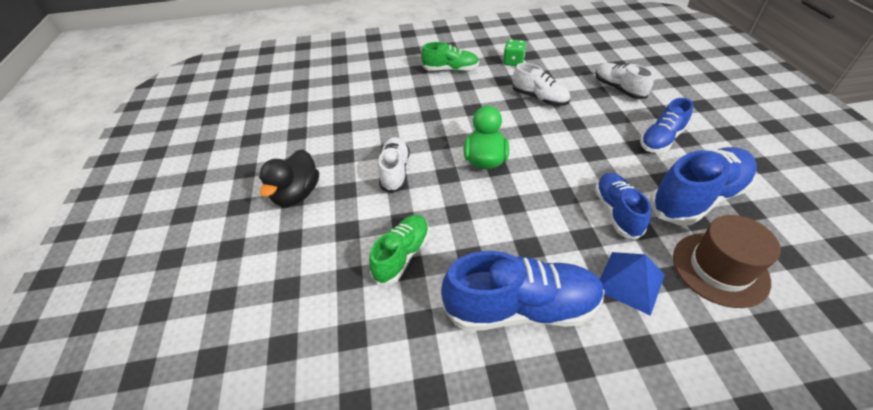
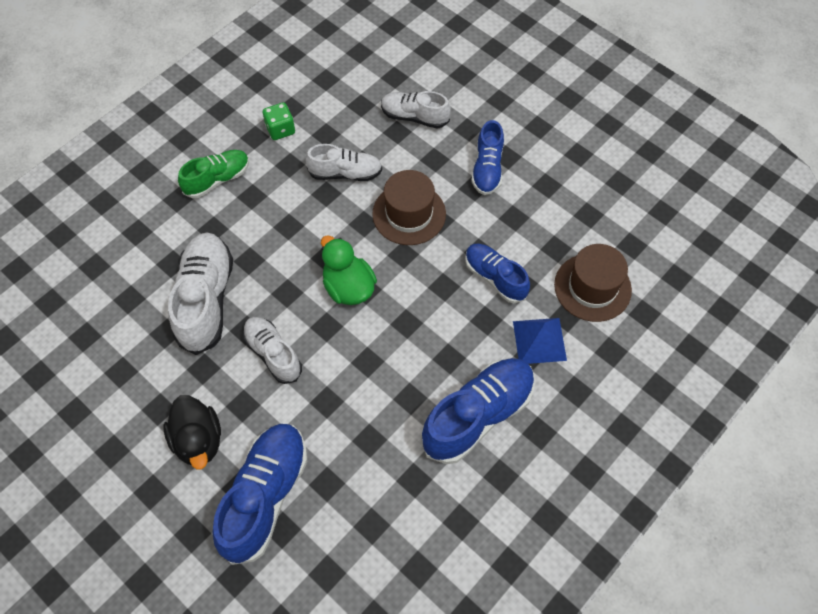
camera: 40 degrees left, 15 degrees up
green shoe [369,215,429,285] -> none
blue shoe [650,147,757,225] -> blue shoe moved to [213,424,307,565]
none -> white shoe [168,232,233,355]
none -> brown hat [372,170,446,245]

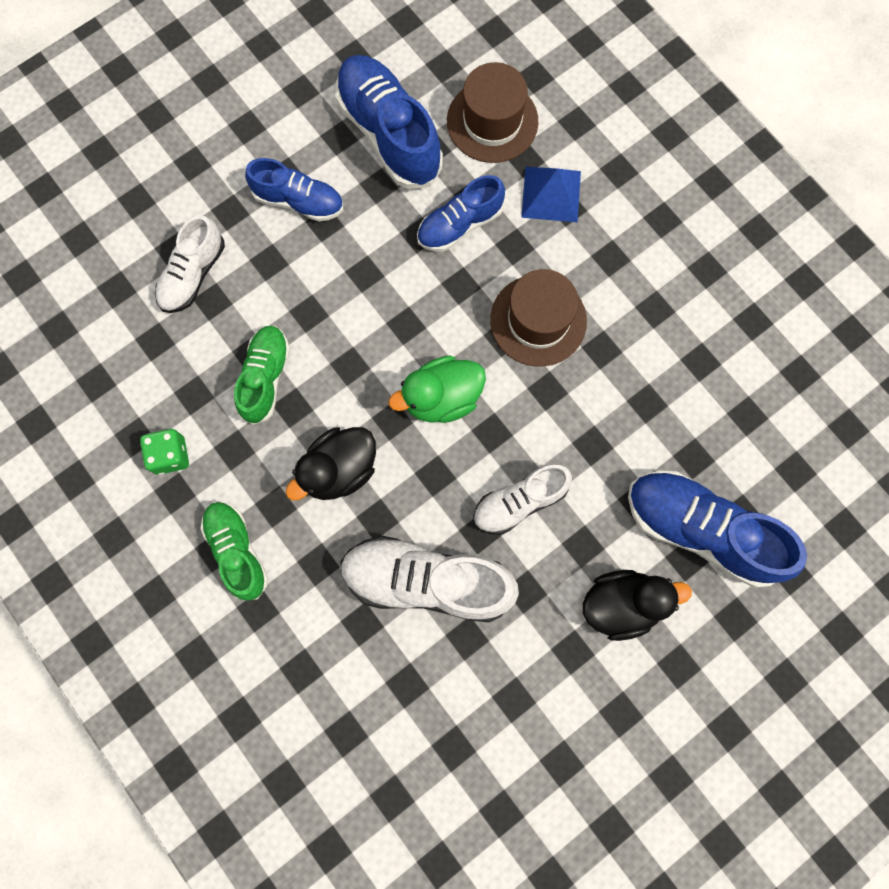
camera: 80 degrees left, 15 degrees up
white shoe [305,144,382,181] -> green shoe [234,326,290,425]
brown hat [372,170,446,245] -> brown hat moved to [490,269,587,367]
blue shoe [421,358,535,464] -> blue shoe moved to [335,55,443,189]
none -> black duck [286,427,376,500]

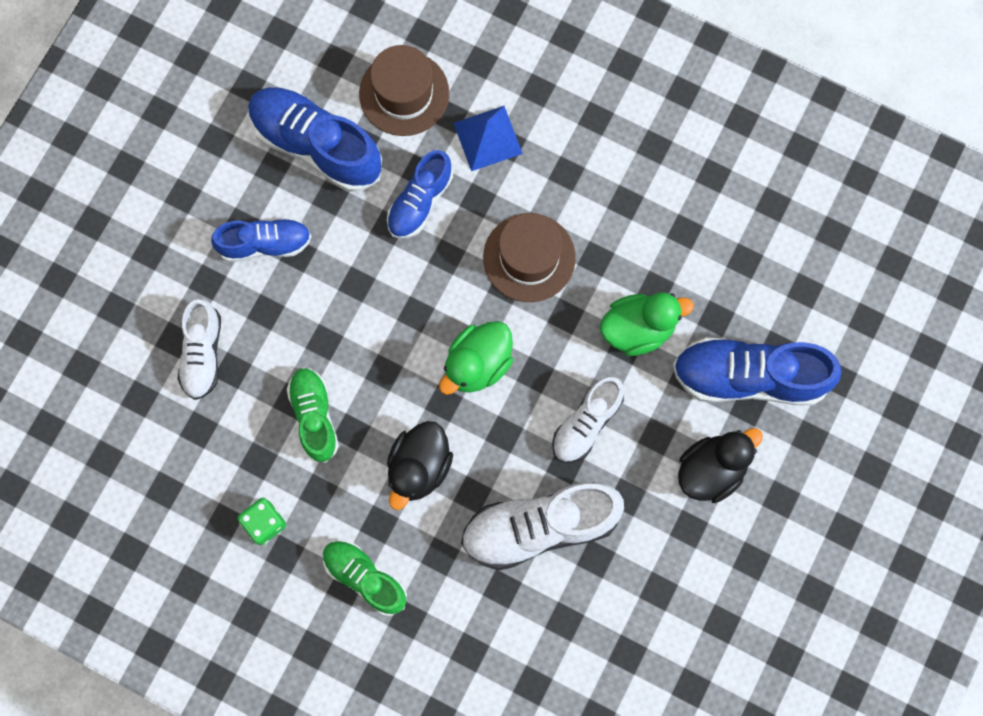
camera: 25 degrees left, 0 degrees up
none -> green duck [600,292,694,356]

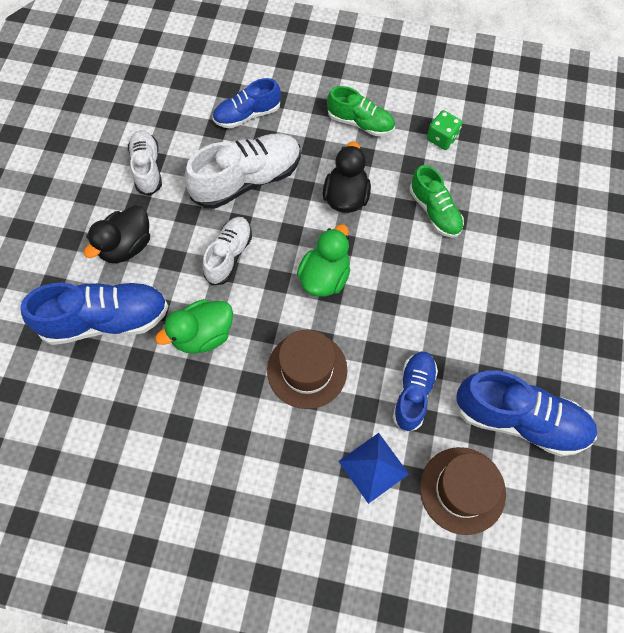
camera: 165 degrees right, 10 degrees down
white shoe [178,299,221,400] -> white shoe moved to [128,130,162,196]
blue shoe [211,218,312,262] -> blue shoe moved to [212,78,281,128]

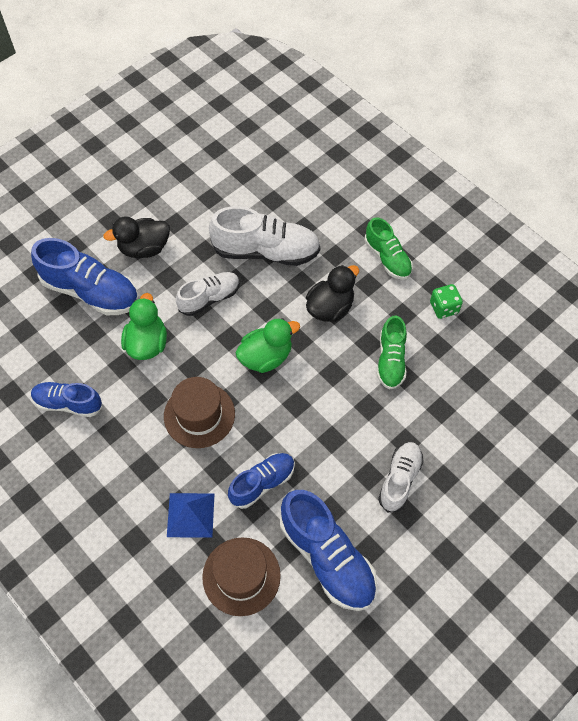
camera: 35 degrees right, 5 degrees down
white shoe [128,130,162,196] -> white shoe moved to [378,442,424,512]
green duck [155,299,233,354] -> green duck turned 90 degrees clockwise [121,293,167,360]
blue shoe [212,78,281,128] -> blue shoe moved to [31,382,103,417]

